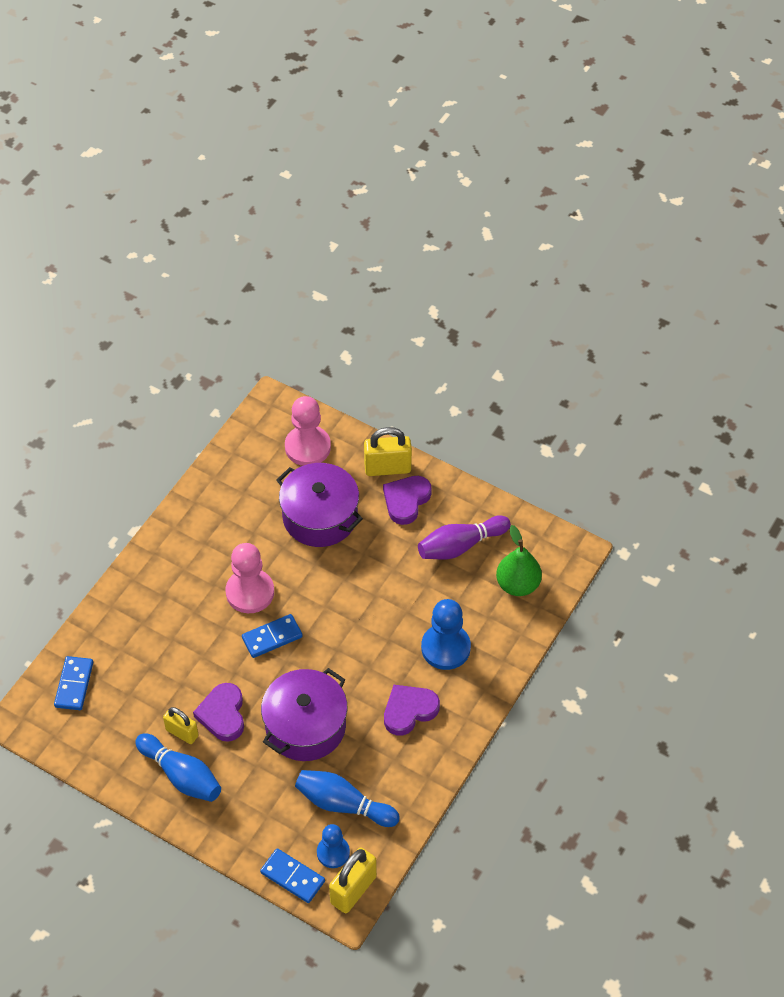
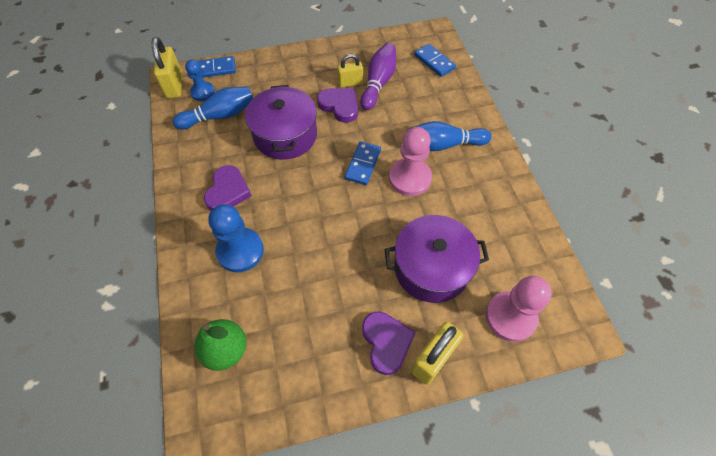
camera: 135 degrees right, 5 degrees up
blue bowling pin [135,733,221,802] -> blue bowling pin moved to [408,121,491,151]
purple bowling pin [418,516,511,559] -> purple bowling pin moved to [360,43,396,110]

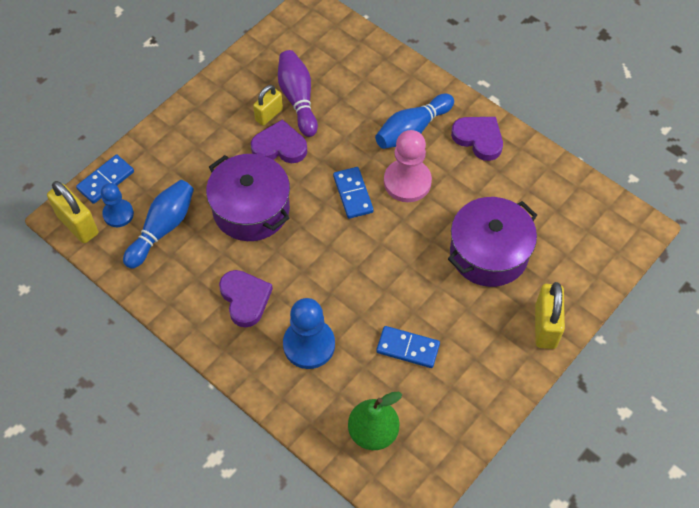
camera: 35 degrees left, 0 degrees up
purple heart [362,312,416,375] -> purple heart moved to [451,117,503,161]
blue domino [414,44,456,77] -> blue domino moved to [376,326,440,368]
pink pawn [486,276,552,342] -> none

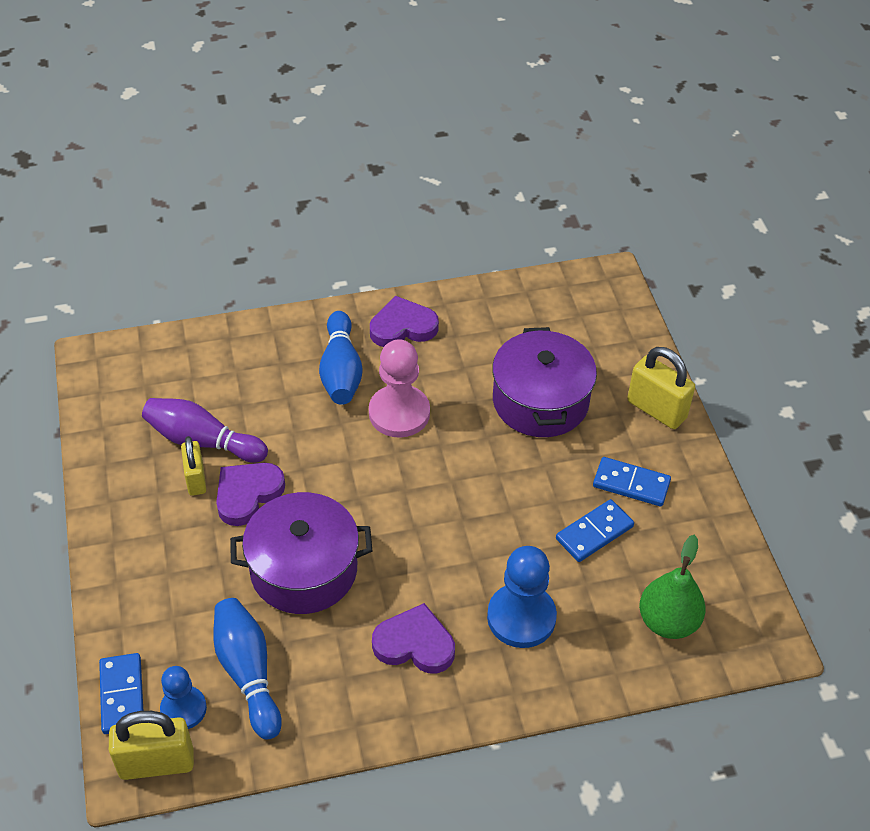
camera: 55 degrees left, 10 degrees down
blue domino [333,167,374,219] -> blue domino moved to [593,457,671,506]

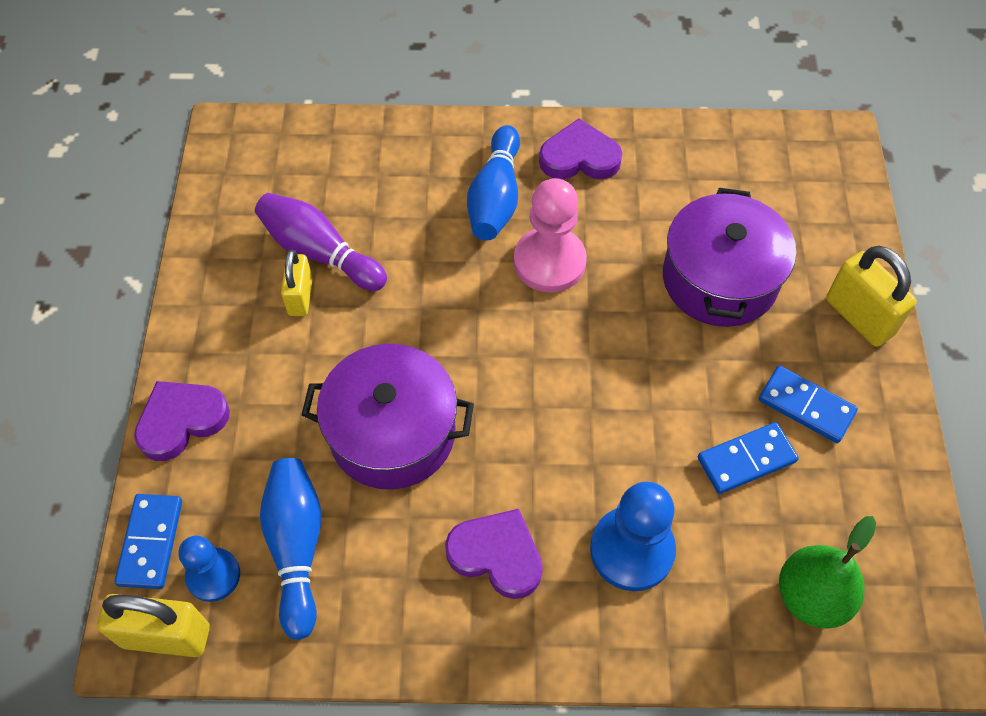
camera: 15 degrees right, 10 degrees up
purple heart [216,463,285,526] -> purple heart moved to [134,381,230,461]

